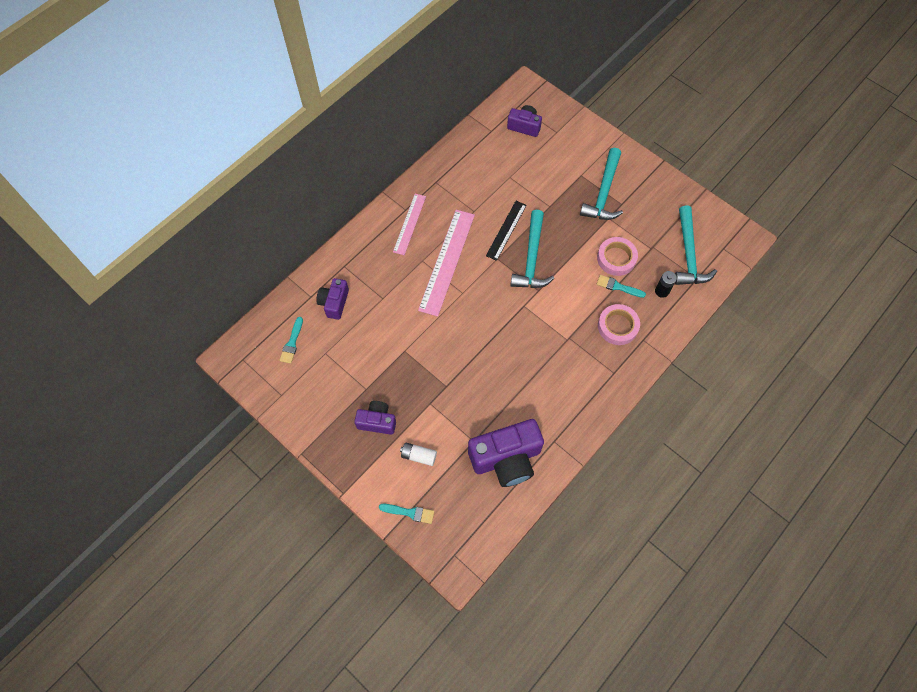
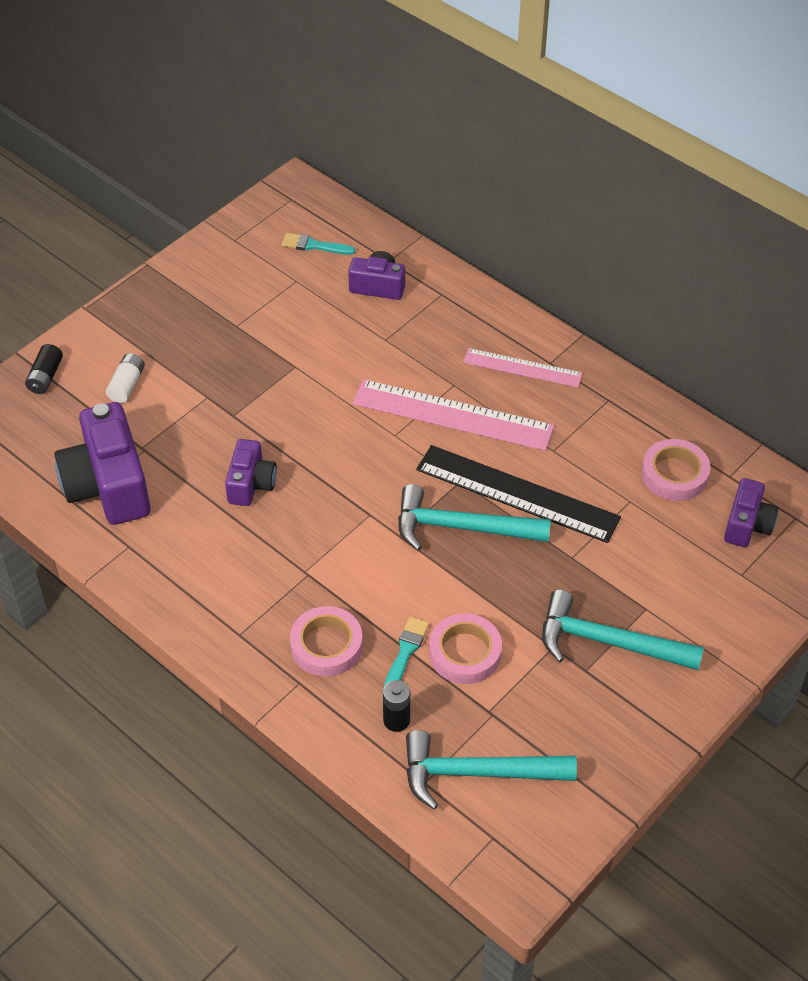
camera: 90 degrees right, 15 degrees down
purple camera [354,401,396,435] -> purple camera moved to [225,439,277,506]
turquoise brush [379,504,434,524] -> black battery [25,344,63,394]
black ruler [486,201,527,261] -> black ruler [416,445,621,543], size x1.66
none -> pink tape [642,439,710,501]

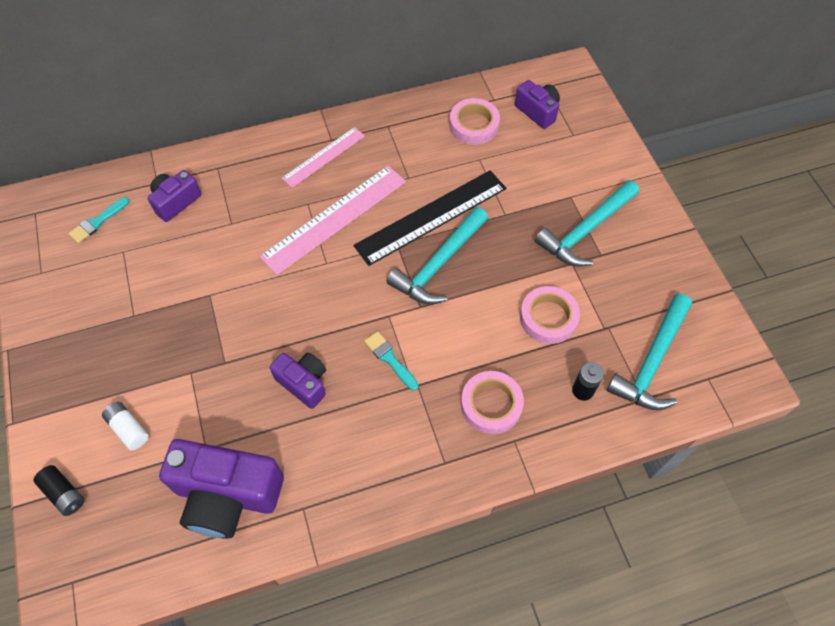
camera: 60 degrees left, 10 degrees up
turquoise brush [384,617,429,686] -> turquoise brush moved to [364,331,419,391]

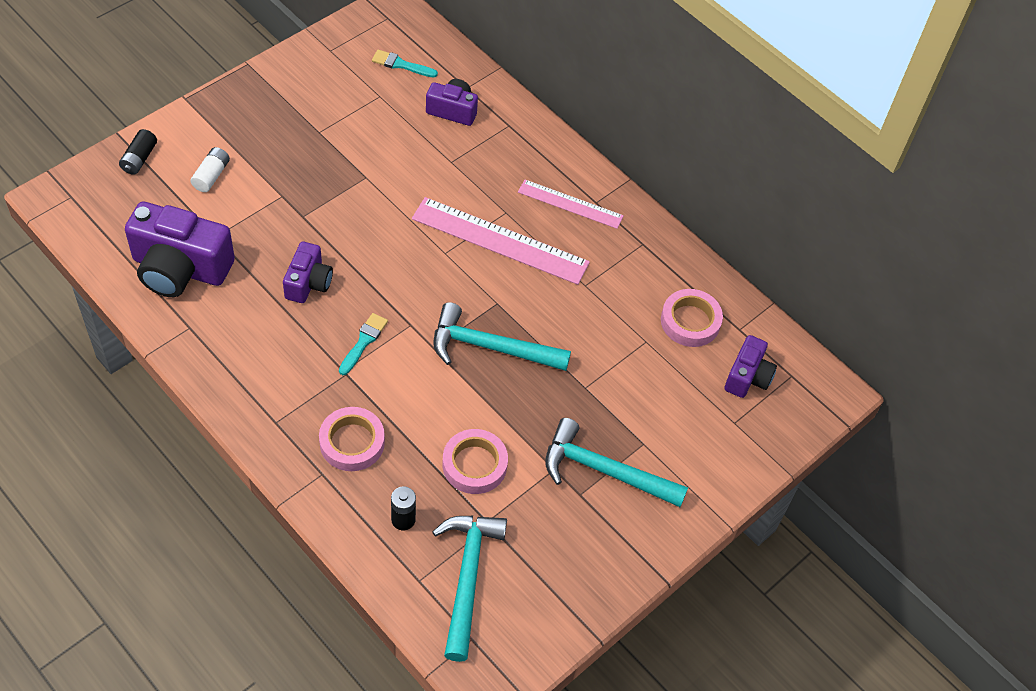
camera: 60 degrees right, 5 degrees down
purple camera [159,439,284,539] -> purple camera turned 60 degrees counterclockwise [125,201,235,297]
black ruler [353,170,506,266] -> none
turquoise hammer [606,294,692,410] -> turquoise hammer turned 90 degrees clockwise [433,516,507,662]

